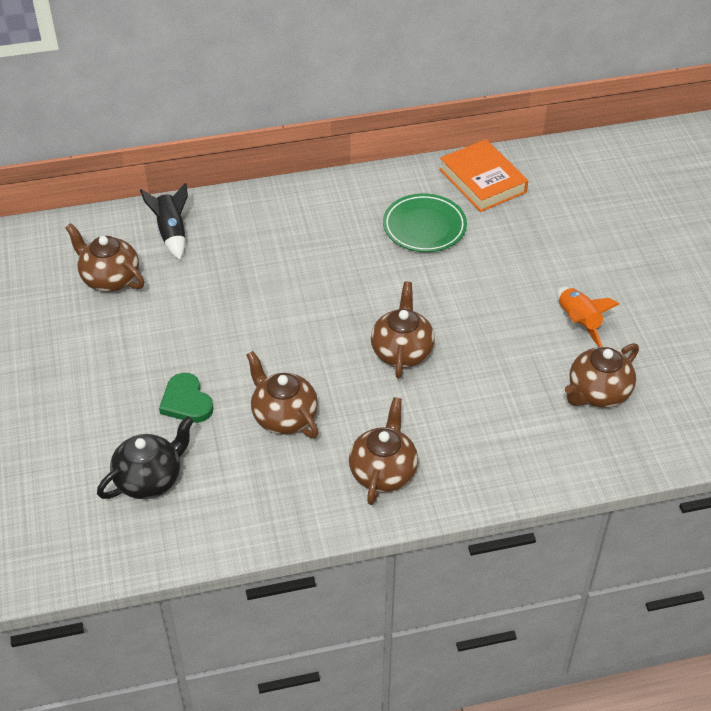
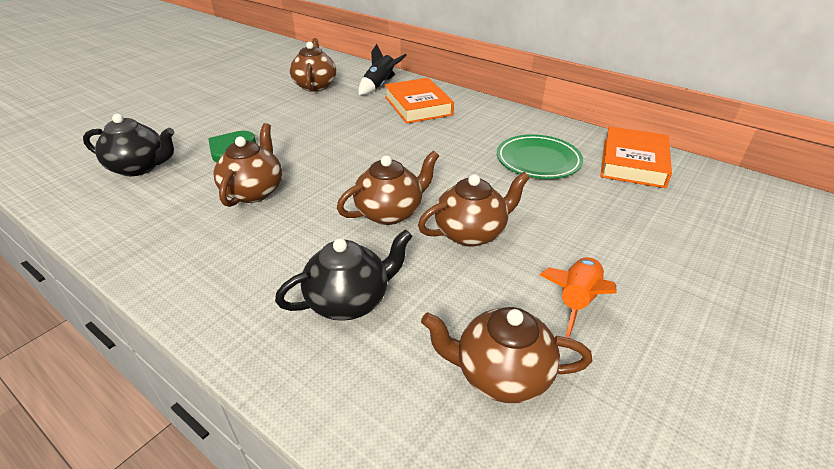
camera: 50 degrees right, 10 degrees down
brown teapot [349,397,418,505] -> brown teapot moved to [418,172,530,247]
none -> black teapot [275,229,413,321]
none -> orange book [385,78,454,124]

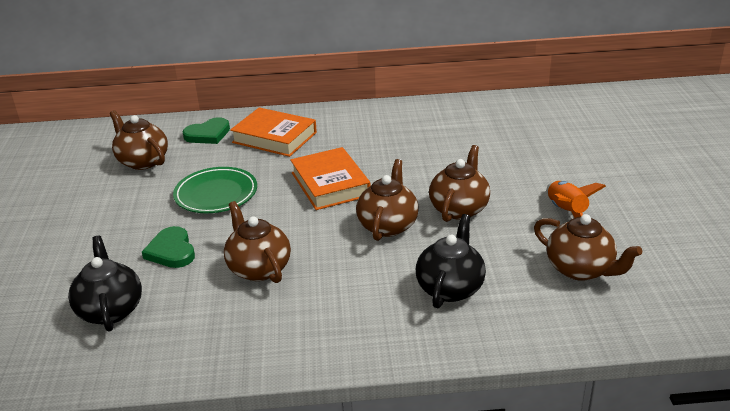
camera: 40 degrees left, 5 degrees down
black teapot [83,114,174,176] -> black teapot turned 75 degrees counterclockwise [68,236,142,332]
black rocket [358,44,406,95] -> green heart [183,117,230,144]
brown teapot [421,307,592,403] -> brown teapot turned 105 degrees counterclockwise [534,214,642,281]
green plate [497,134,583,179] -> green plate moved to [173,167,257,213]
orange book [601,126,672,188] -> orange book moved to [290,147,371,210]

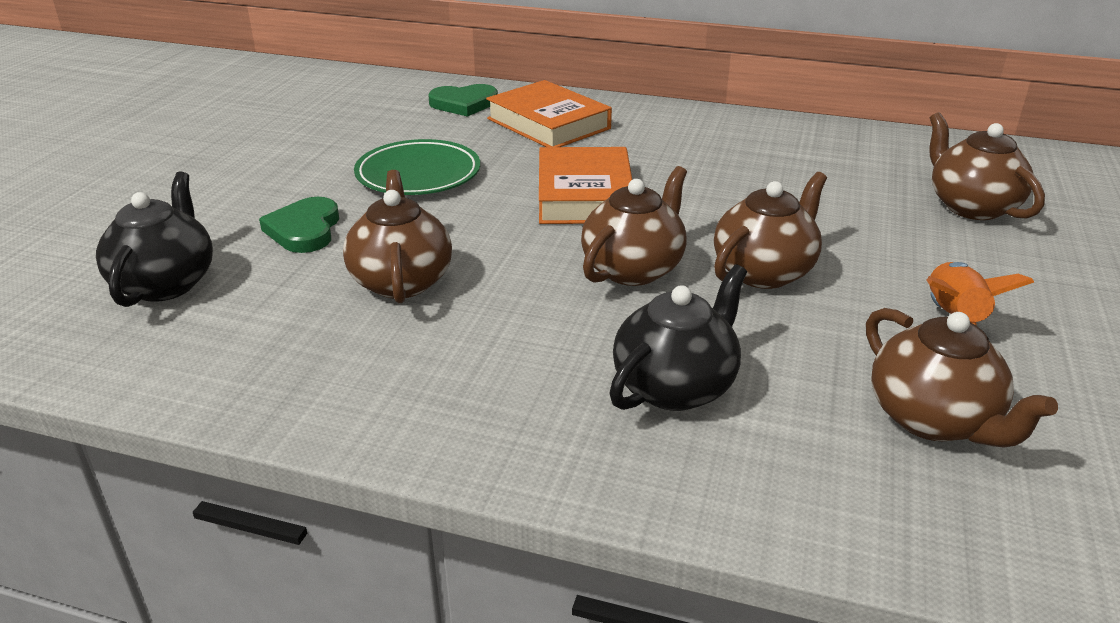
camera: 20 degrees right, 0 degrees up
brown teapot [110,110,168,170] -> brown teapot moved to [929,112,1045,220]

